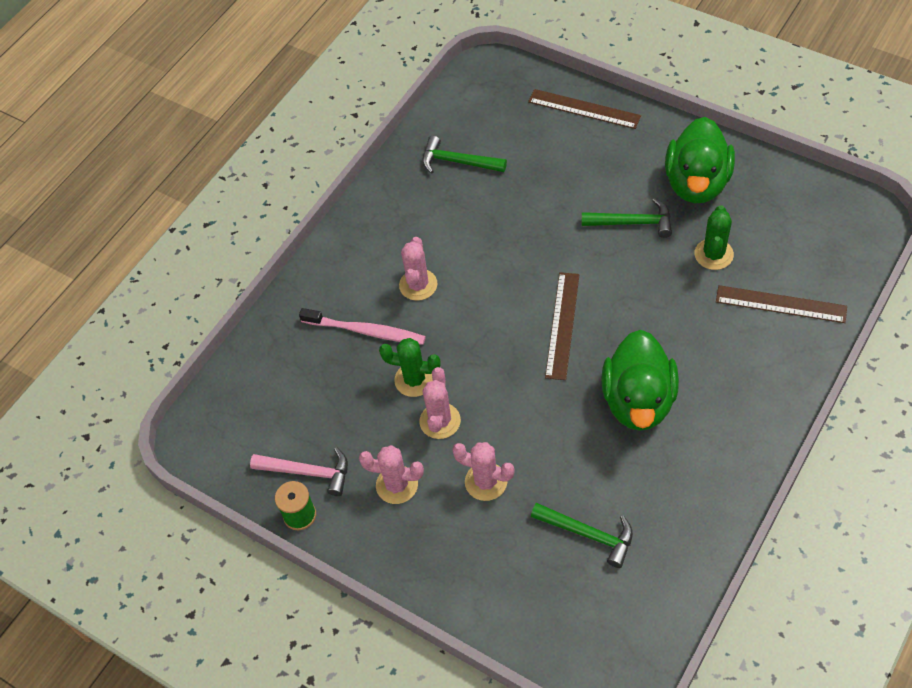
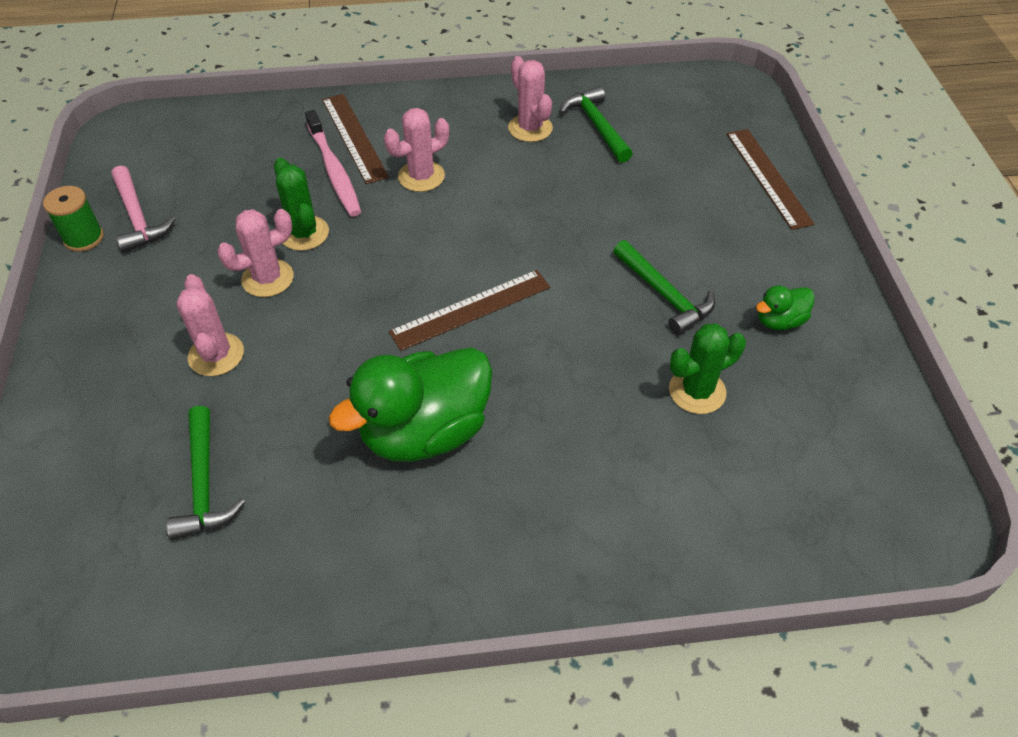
camera: 45 degrees right, 5 degrees down
pink cactus [359,445,424,504] -> pink cactus moved to [508,56,553,142]
green duck [665,117,735,203] -> green duck [756,285,815,331], size x0.46
brown ruler [716,285,847,323] -> brown ruler moved to [322,94,389,184]

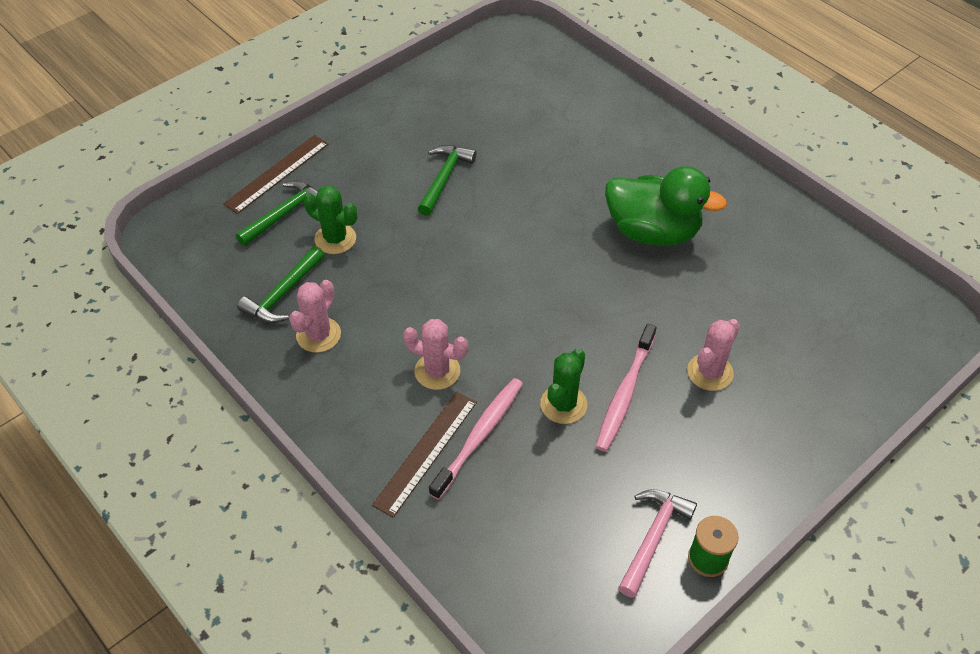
camera: 125 degrees left, 0 degrees up
green hammer [166,406,245,540] -> green hammer moved to [236,181,318,246]
pink cactus [217,209,294,297] -> pink toothbrush [596,324,656,452]
brown ruler [389,270,550,351] -> none
green cactus [669,324,746,414] -> green cactus moved to [303,185,357,254]
green duck [756,285,815,331] -> none

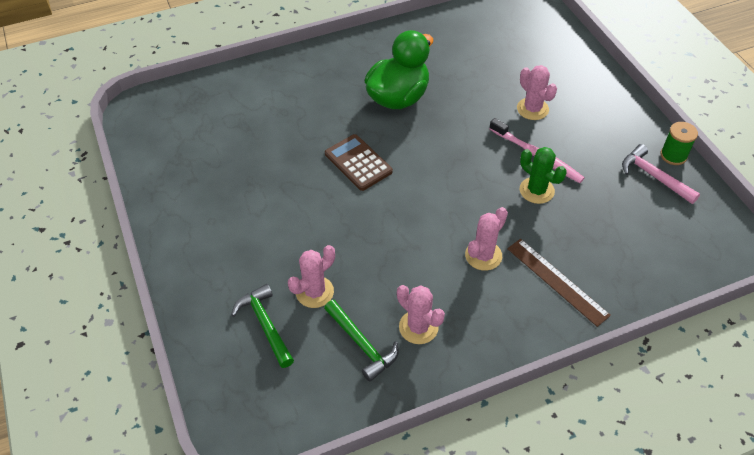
camera: 70 degrees left, 0 degrees up
brown ruler [223,135,329,214] -> none
green cactus [303,185,357,254] -> pink cactus [288,245,335,308]
green hammer [418,145,476,216] -> none
pink toothbrush [429,378,523,500] -> none
none -> brown calculator [325,134,393,191]

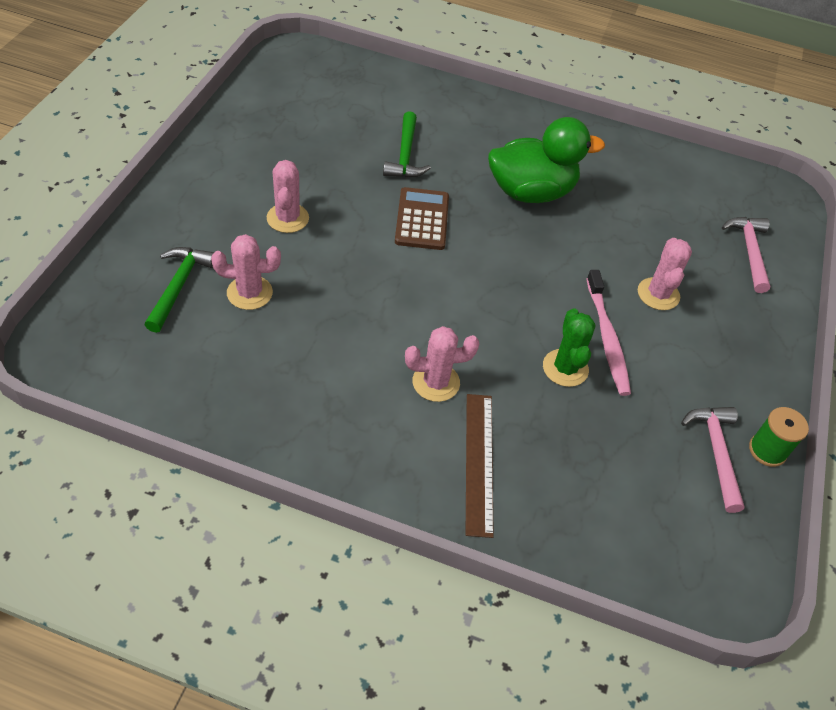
camera: 35 degrees right, 0 degrees up
green hammer [324,300,399,382] -> green hammer moved to [383,111,431,178]
pink cactus [397,285,445,344] -> pink cactus moved to [267,160,309,233]
none -> pink hammer [722,217,770,293]

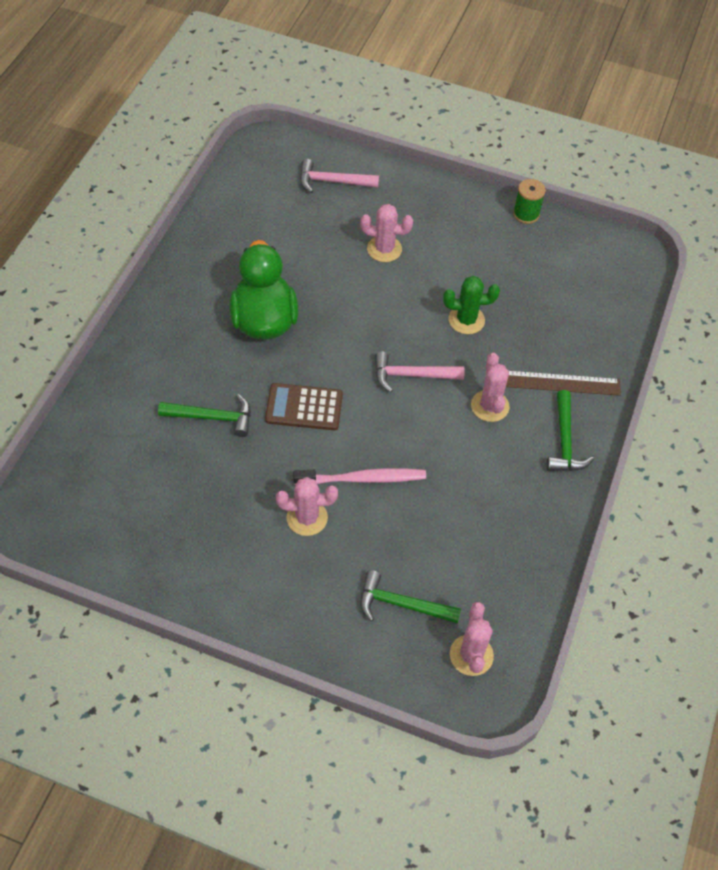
camera: 85 degrees left, 5 degrees up
pink cactus [211,234,281,310] -> pink cactus moved to [450,602,494,676]
pink toothbrush [587,270,631,396] -> pink toothbrush moved to [293,468,426,485]
pink hammer [681,407,745,513] -> pink hammer moved to [375,352,465,392]
none -> green hammer [547,390,594,471]

